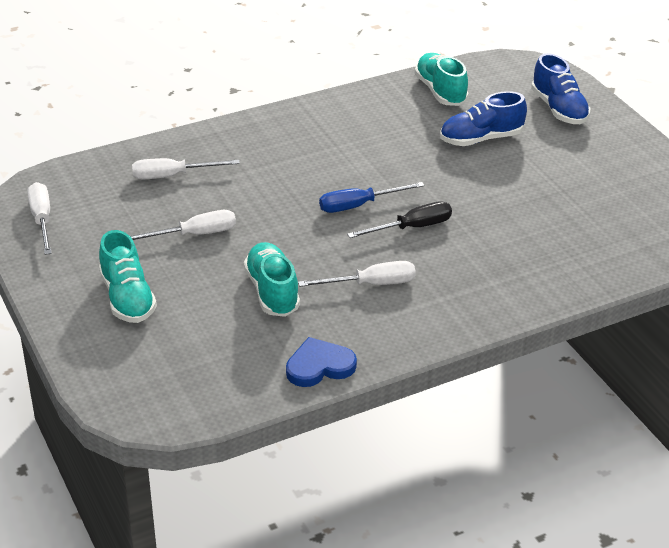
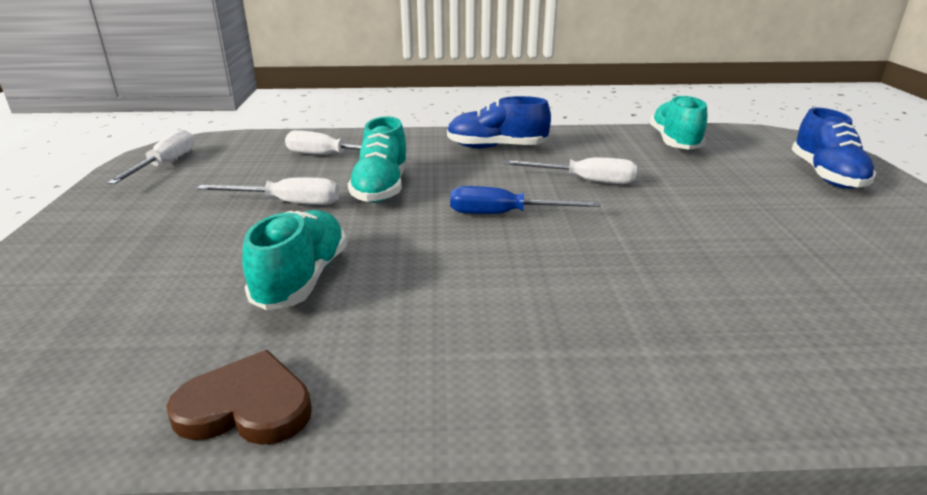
camera: 25 degrees right, 10 degrees down
turquoise shoe [99,230,157,323] -> turquoise shoe moved to [348,116,408,203]
blue heart [286,337,357,387] -> brown heart [167,350,312,445]
white screwdriver [298,261,416,287] -> white screwdriver moved to [503,158,637,184]
black screwdriver [347,201,452,238] -> none
blue shoe [440,91,527,146] -> blue shoe moved to [447,96,551,148]

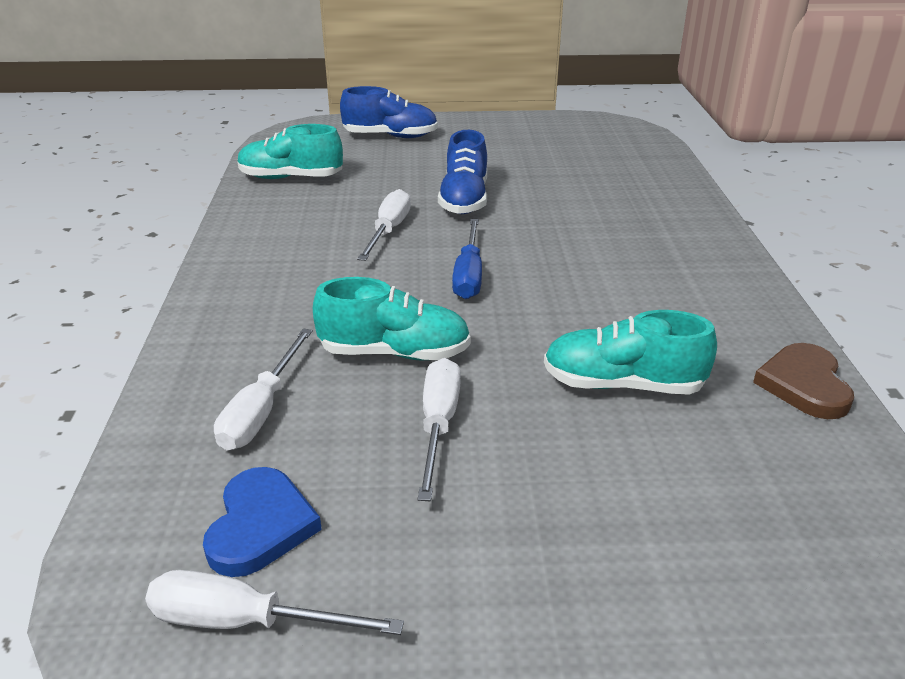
camera: 90 degrees left, 5 degrees up
blue shoe [447,96,551,148] -> blue shoe moved to [438,130,487,214]
none -> blue heart [203,467,322,577]

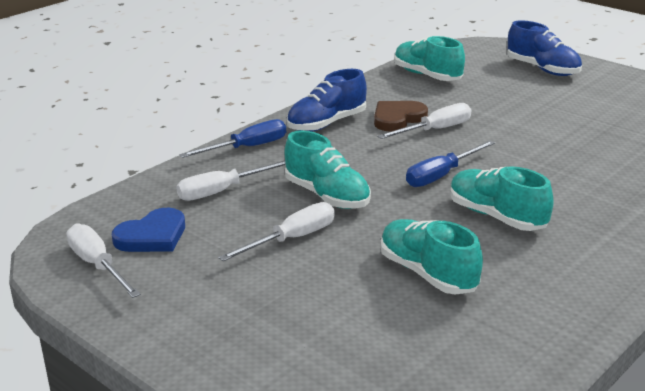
camera: 45 degrees right, 5 degrees down
blue shoe [438,130,487,214] -> blue shoe moved to [287,69,367,132]
brown heart [753,343,854,419] -> brown heart moved to [374,101,428,132]
none -> blue screwdriver [179,119,286,158]
none -> turquoise shoe [450,166,554,231]

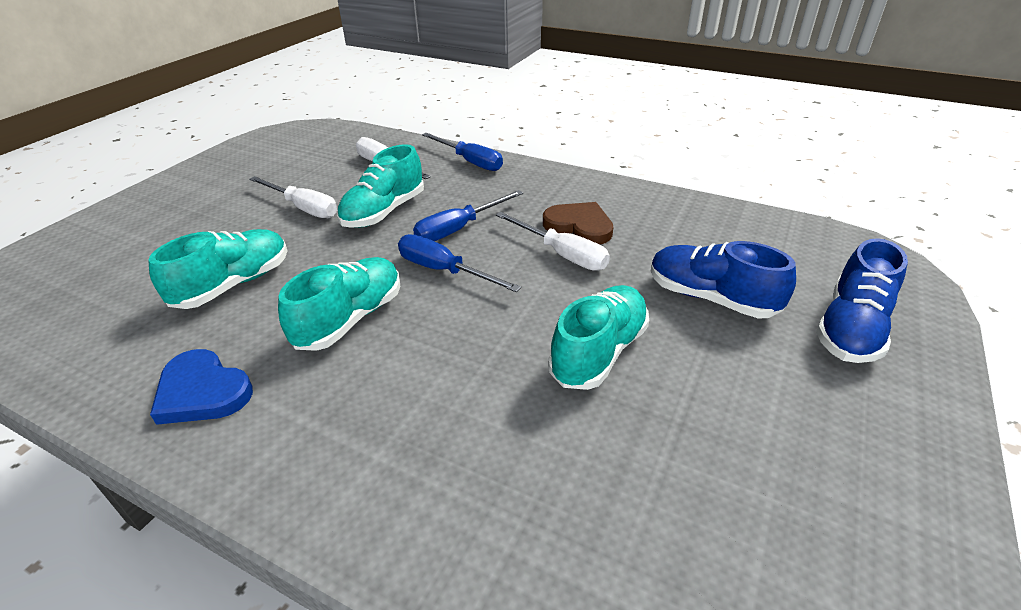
camera: 75 degrees right, 10 degrees up
white screwdriver [67,224,141,298] -> none
blue heart [112,208,185,252] -> blue heart moved to [150,349,253,425]
blue shoe [287,69,367,132] -> blue shoe moved to [651,241,796,319]
turquoise shoe [394,36,465,81] -> turquoise shoe moved to [548,285,649,390]
none -> blue screwdriver [413,190,523,241]

